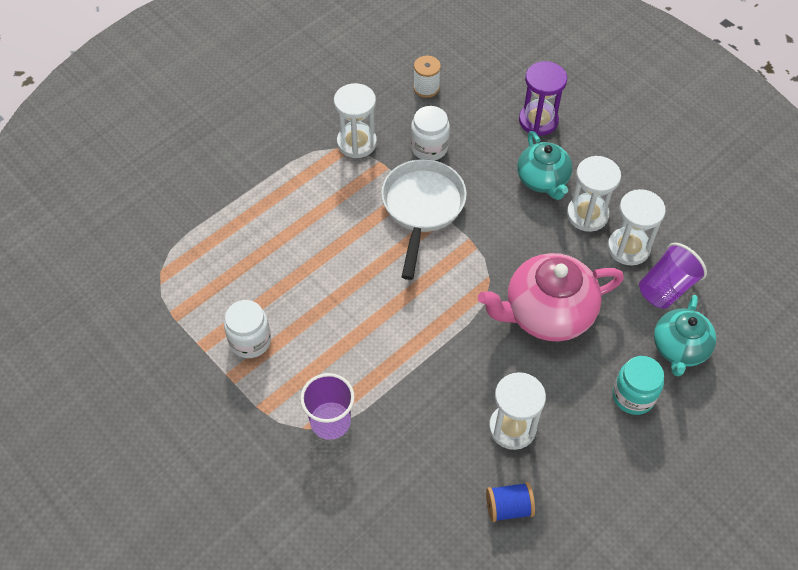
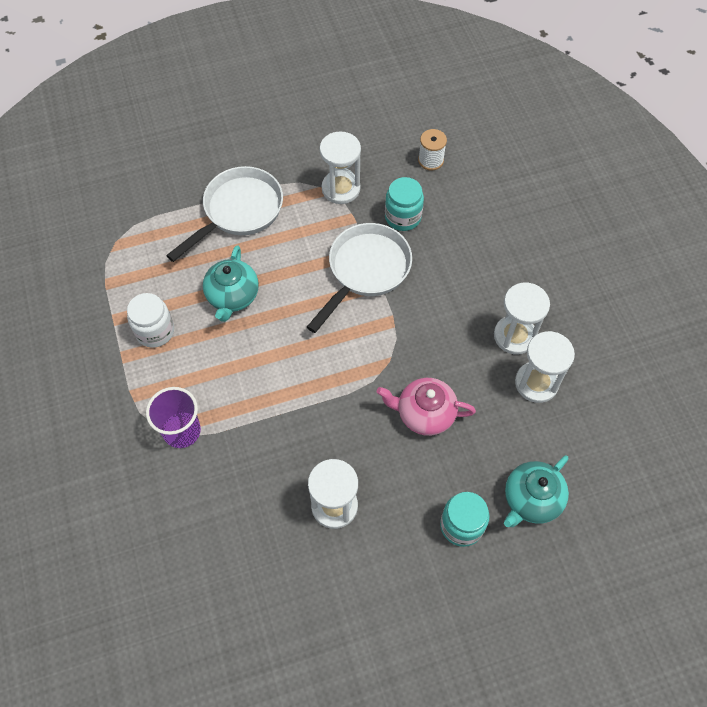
camera: 25 degrees right, 5 degrees up
white jar [411,106,450,161] -> turquoise jar [385,177,424,231]
pink teapot [478,253,624,341] -> pink teapot [377,378,476,436], size x0.65
blue spool [486,482,535,522] -> none
turquoise teapot [517,131,572,200] -> turquoise teapot moved to [203,245,259,322]
purple hourglass [519,61,567,136] -> none
purple cup [639,243,707,309] -> none
none -> white pan [166,166,283,262]

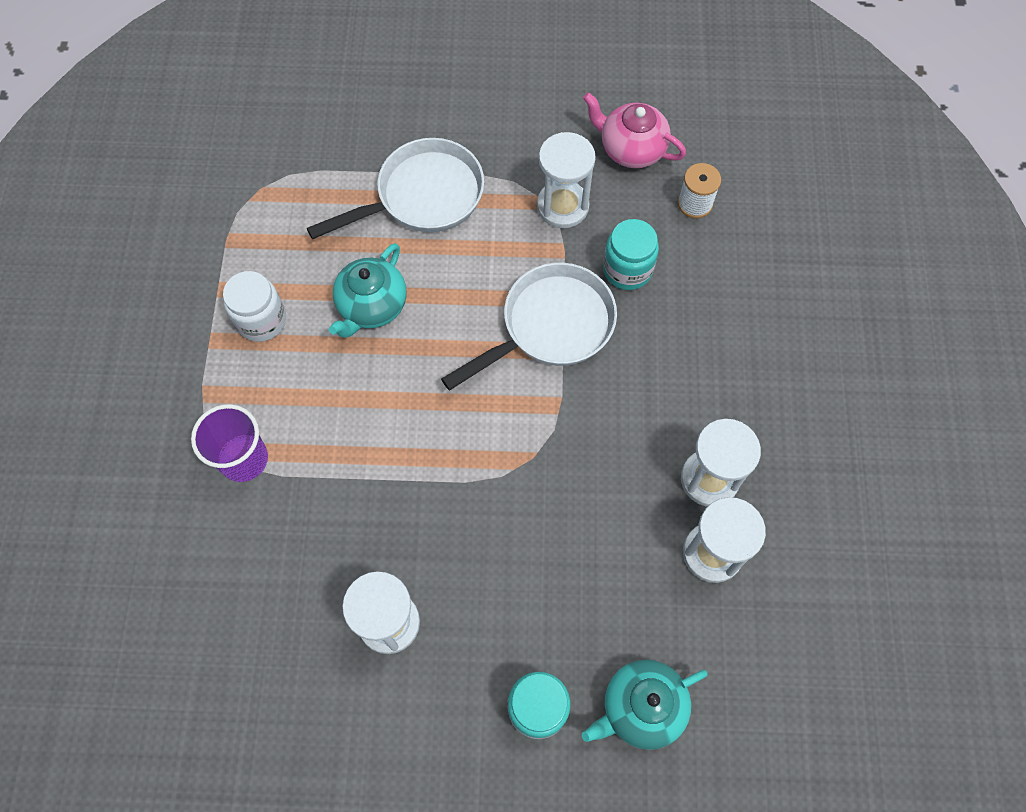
camera: 20 degrees right, 5 degrees up
pink teapot [377,378,476,436] -> pink teapot moved to [583,92,686,168]

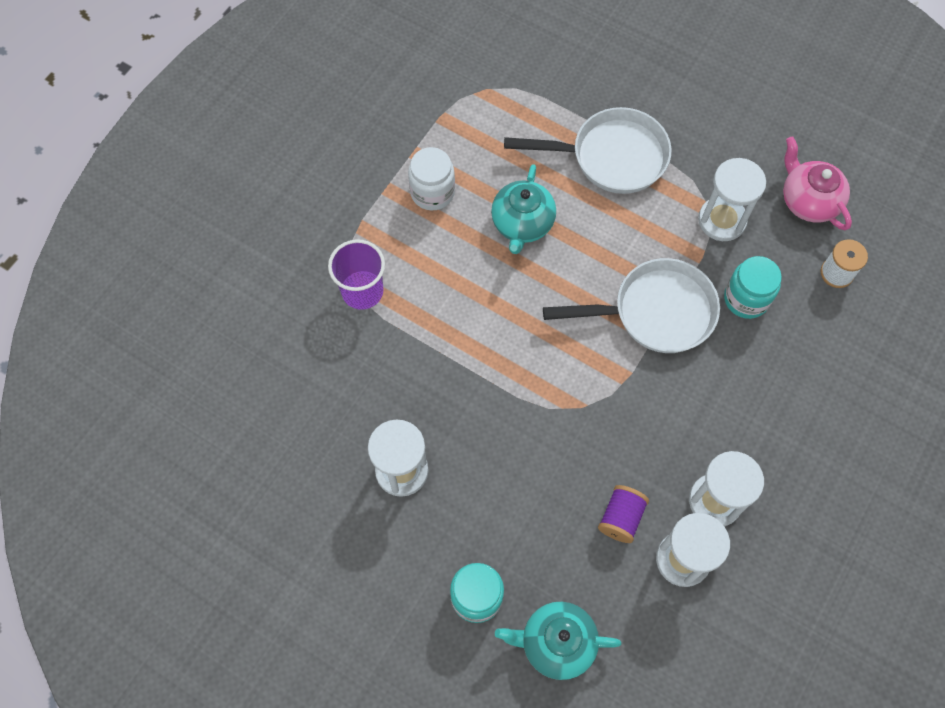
camera: 30 degrees right, 0 degrees up
turquoise teapot [329,243,407,338] -> turquoise teapot turned 45 degrees counterclockwise [491,164,556,254]
none -> purple spool [598,485,649,543]

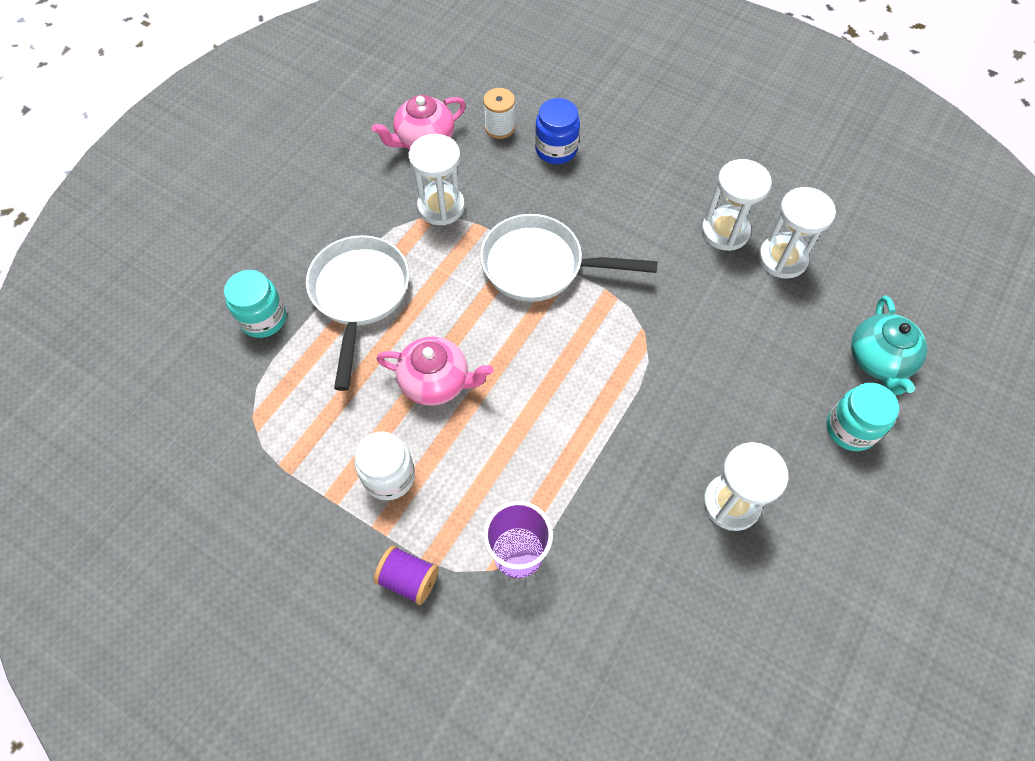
camera: 90 degrees left, 5 degrees down
turquoise teapot [491,164,556,254] -> pink teapot [377,337,493,406]
white pan [543,258,720,353] -> white pan turned 75 degrees counterclockwise [480,214,658,302]
purple spool [598,485,649,543] -> purple spool moved to [374,545,439,605]
turquoise jar [724,256,782,319] -> turquoise jar moved to [224,270,286,338]
none -> blue jar [535,98,580,164]

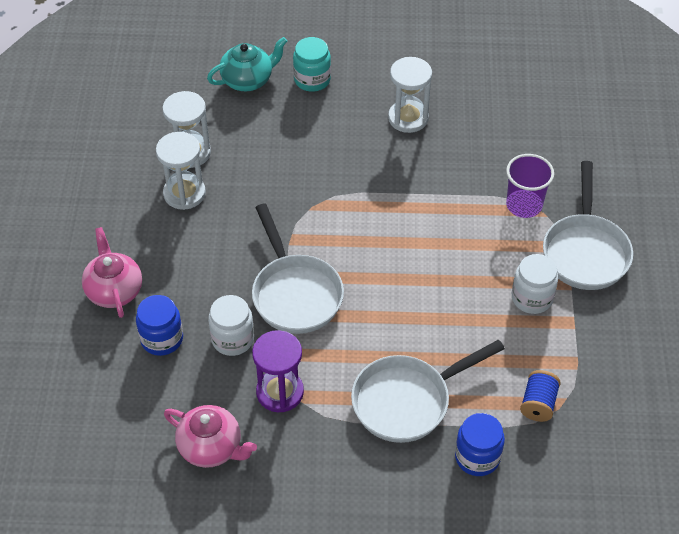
camera: 120 degrees left, 10 degrees down
turquoise jar [224,270,286,338] -> blue jar [455,413,505,476]
purple spool [374,545,439,605] -> white pan [543,161,633,290]
pink teapot [377,337,493,406] -> pink teapot moved to [82,227,142,318]
white hourglass [409,134,465,225] -> purple hourglass [252,330,304,412]
white spool [483,88,515,139] -> none
none -> white jar [208,295,254,356]
none -> blue spool [520,370,561,422]

